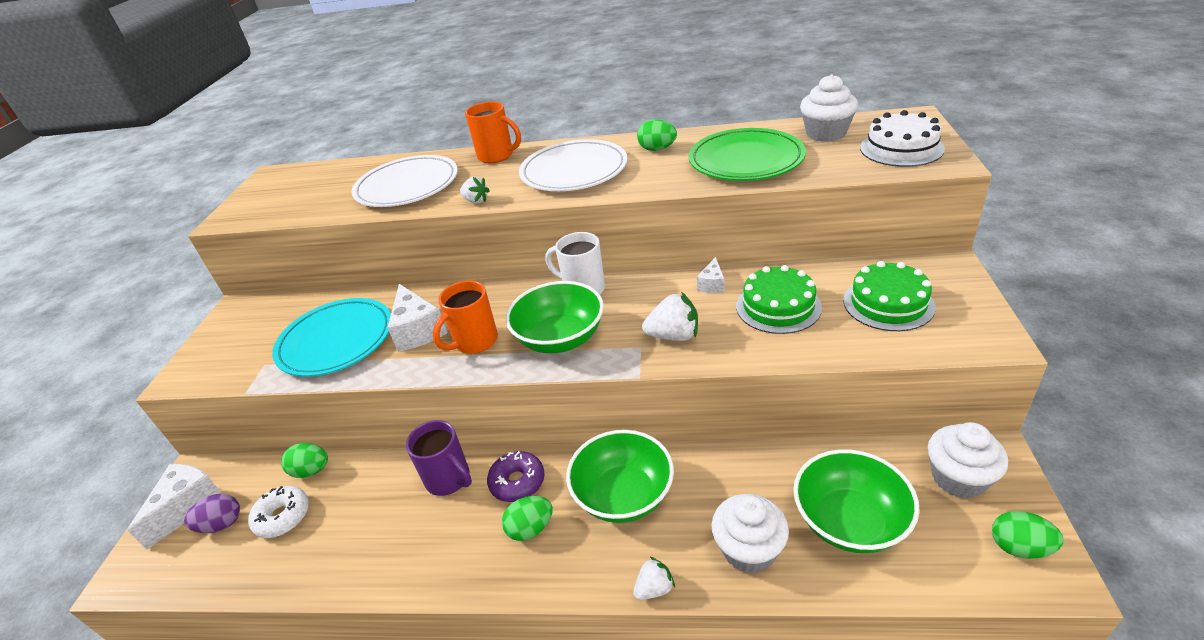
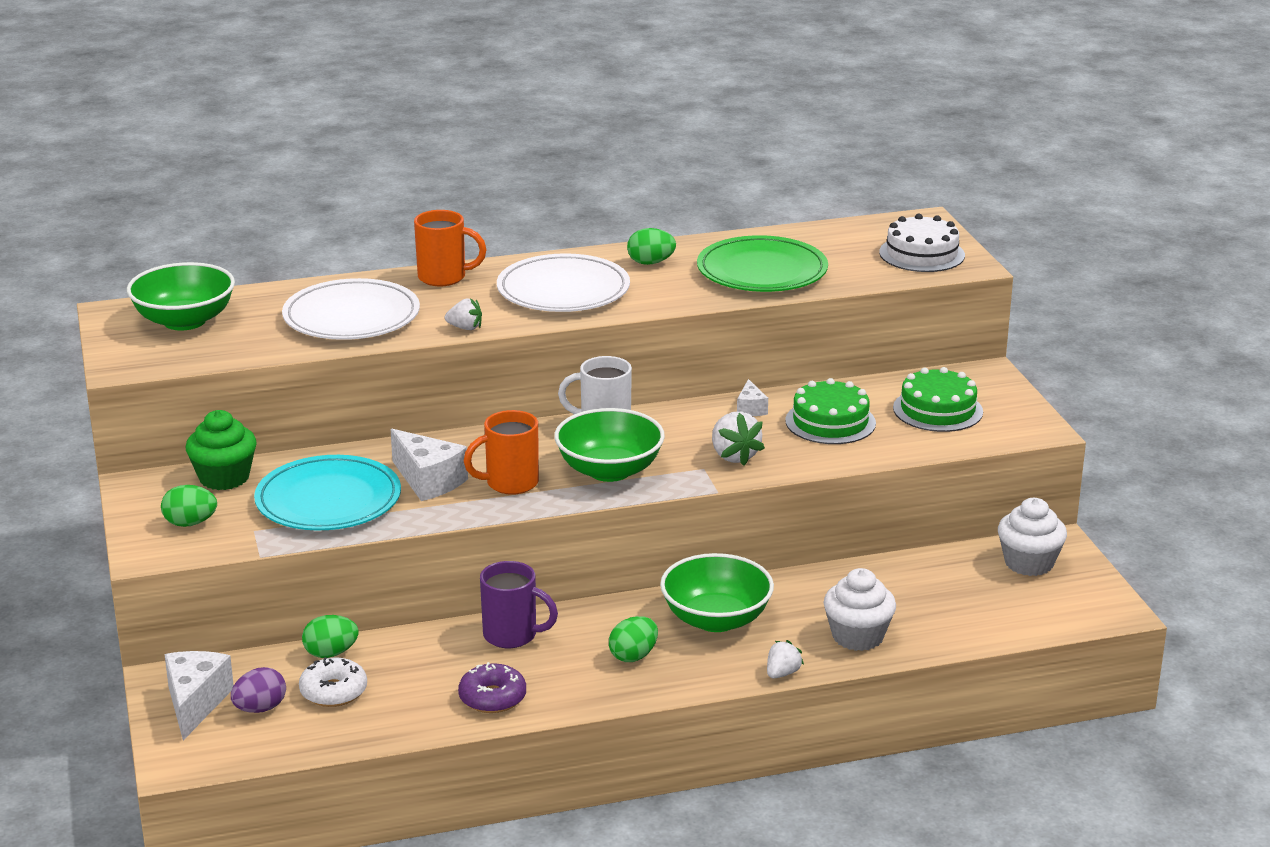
camera: 25 degrees left, 10 degrees down
orange mug [433,280,498,354] -> orange mug turned 45 degrees clockwise [464,410,539,495]
purple donut [487,451,545,502] -> purple donut moved to [458,662,526,713]
white strawberry [642,292,698,341] -> white strawberry turned 90 degrees clockwise [712,412,765,466]
green bowl [793,449,920,553] -> green bowl moved to [127,262,235,331]
white cupcake [800,74,858,142] -> none
green egg [992,511,1063,558] -> green egg moved to [161,485,217,527]
none -> green cupcake [186,410,257,490]

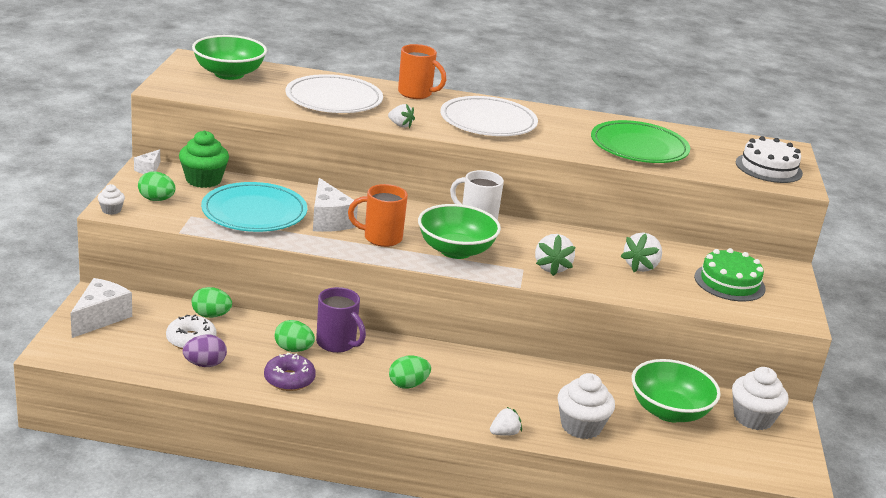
camera: 20 degrees right, 0 degrees up
purple egg [231,667,286,713] -> purple egg moved to [183,335,227,367]
green egg [627,228,676,265] -> green egg moved to [275,320,315,352]
green bowl [660,553,774,632] -> green bowl moved to [632,359,721,422]
white cheese [737,379,768,416] -> white cheese moved to [134,149,160,174]
green cake [785,378,876,444] -> white strawberry [621,232,662,272]
none -> white cupcake [98,184,125,215]

